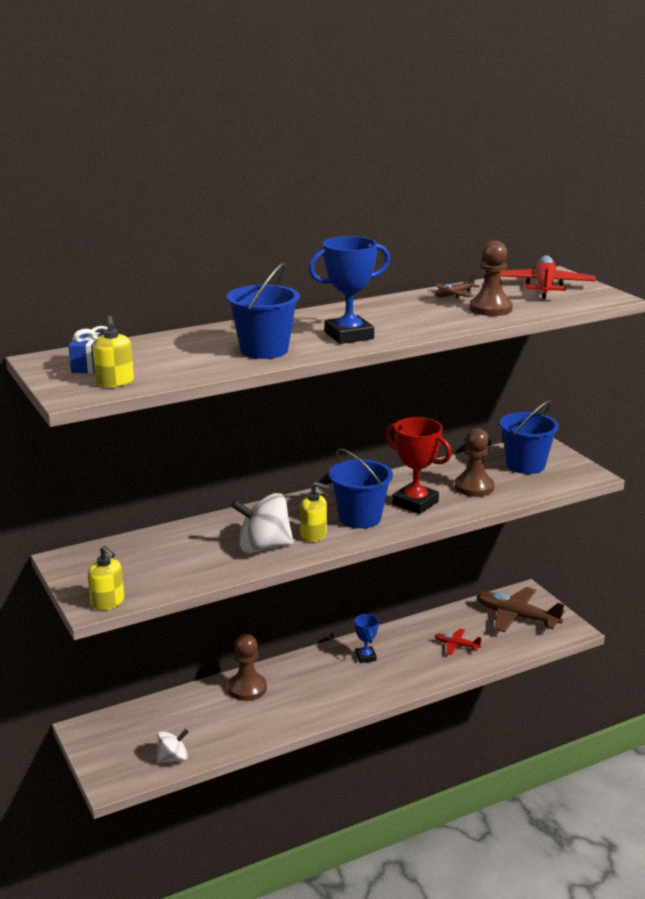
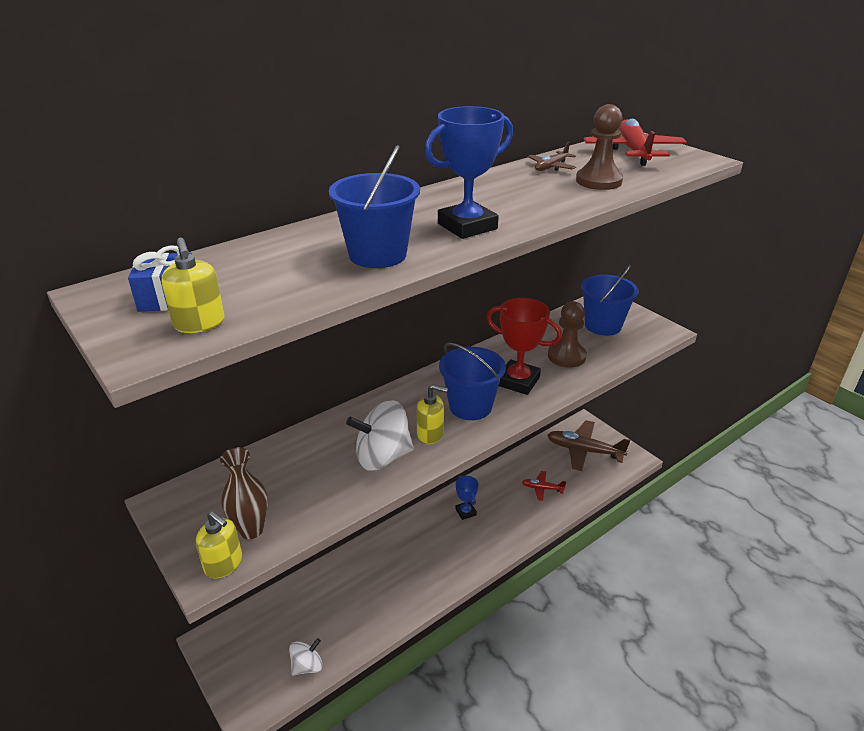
camera: 10 degrees left, 10 degrees up
brown pawn [228,634,267,701] -> none
none -> brown vase [220,447,268,539]

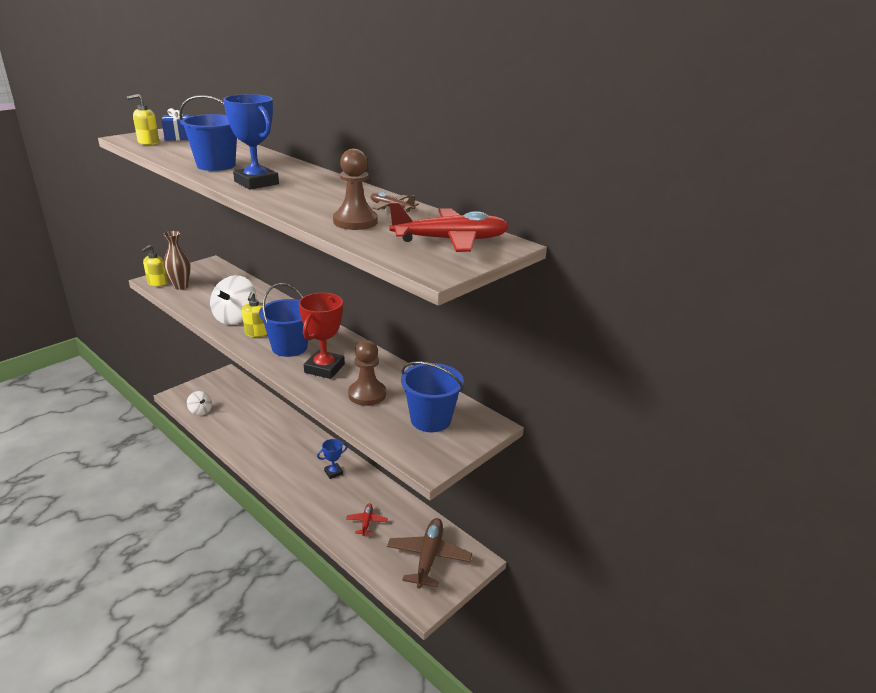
camera: 80 degrees right, 5 degrees down
white spinning top [346,400,414,470] -> white spinning top turned 135 degrees counterclockwise [210,275,256,325]

